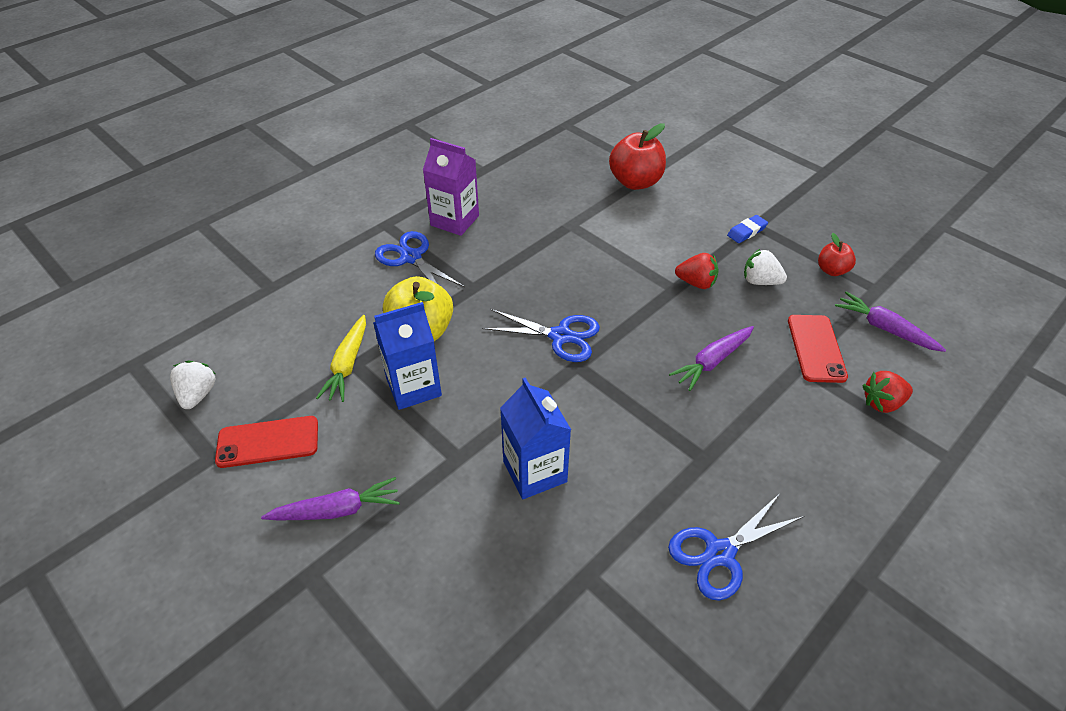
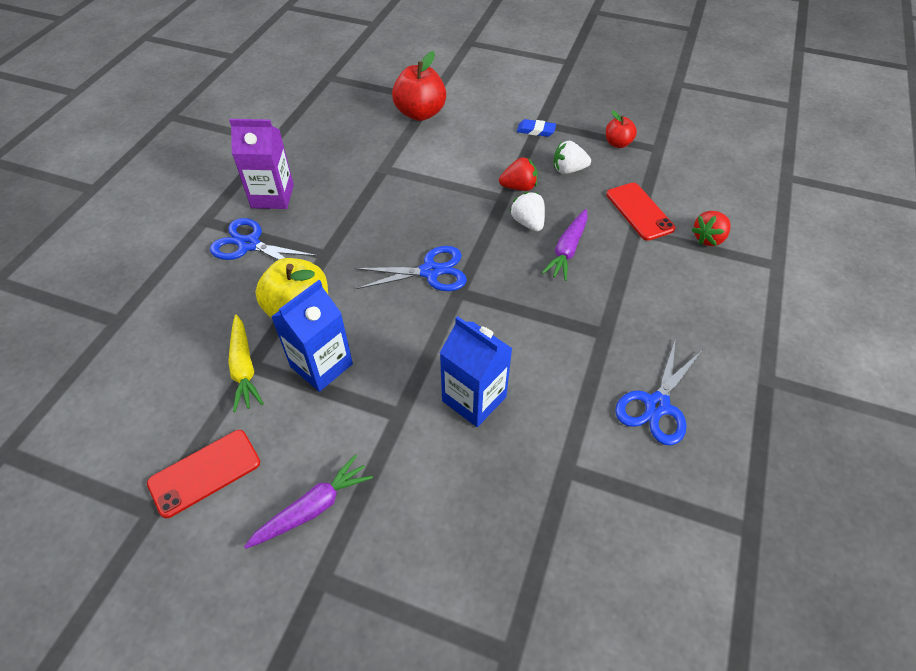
camera: 25 degrees left, 5 degrees up
white strawberry [170,361,216,409] -> white strawberry moved to [510,192,545,231]
blue eraser [727,215,768,243] -> blue eraser turned 75 degrees clockwise [517,119,556,137]
purple carrot [835,292,946,352] -> none

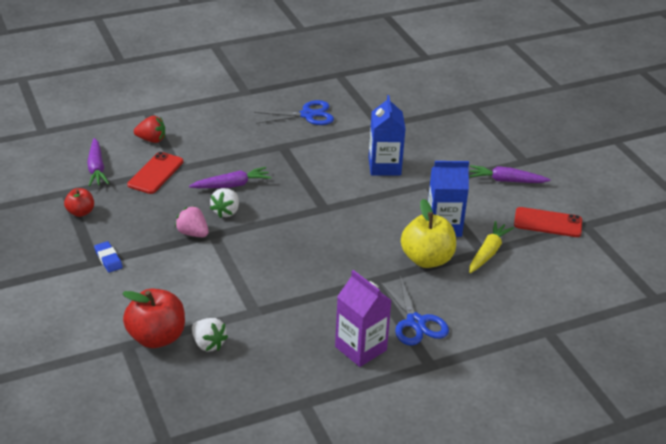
camera: 135 degrees left, 15 degrees down
blue scissors [355,246,467,291] -> none
red strawberry [499,157,537,191] -> pink strawberry [175,206,209,237]
white strawberry [554,141,591,174] -> white strawberry moved to [192,318,228,351]
none -> purple carrot [87,138,109,186]

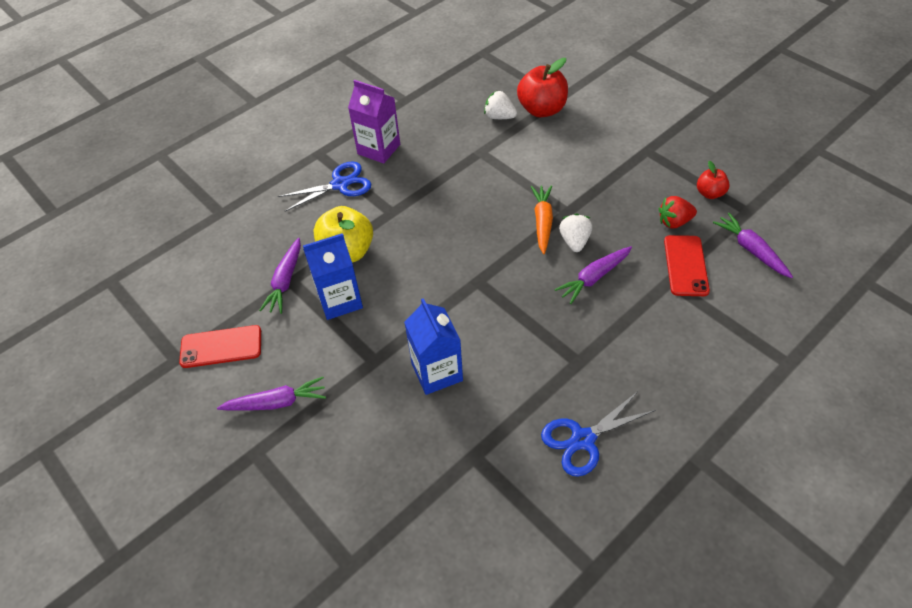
camera: 165 degrees right, 15 degrees up
blue eraser [94,241,123,272] -> none
red strawberry [134,116,165,143] -> red strawberry moved to [659,196,697,228]
pink strawberry [175,206,209,237] -> none
blue scissors [380,276,449,346] -> blue scissors turned 105 degrees clockwise [278,161,371,211]
yellow carrot [469,221,514,273] -> purple carrot [259,238,301,314]
none -> orange carrot [531,185,553,254]

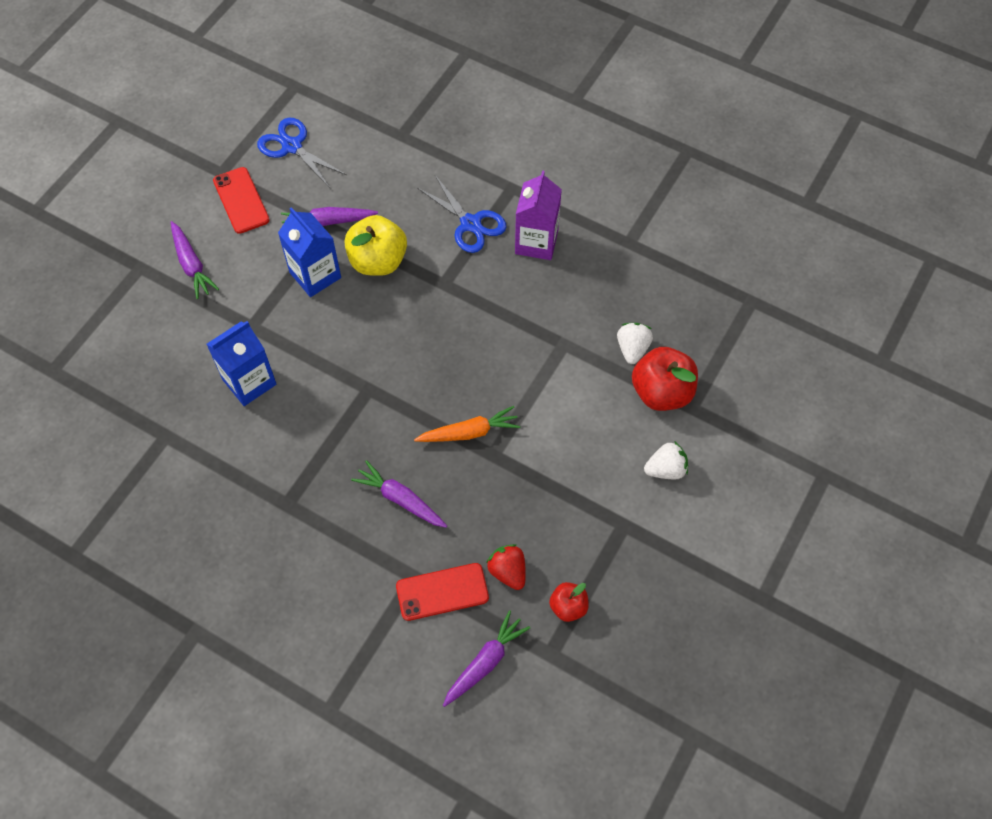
camera: 70 degrees right, 10 degrees up
blue scissors [541,391,656,477] -> blue scissors moved to [257,118,347,188]
white strawberry [559,214,592,252] -> white strawberry moved to [644,441,688,479]

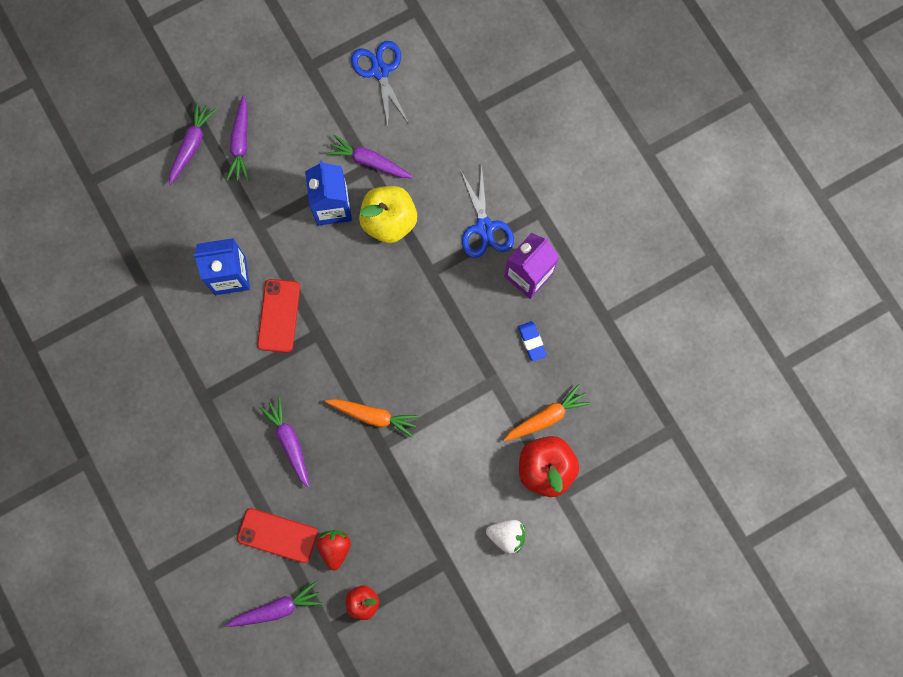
camera: 30 degrees right, 15 degrees up
red phone [213,167,270,234] -> red phone moved to [257,279,300,353]
white strawberry [617,323,653,364] -> orange carrot [504,384,591,441]
none -> purple carrot [169,102,217,185]
none -> blue eraser [518,321,547,362]

